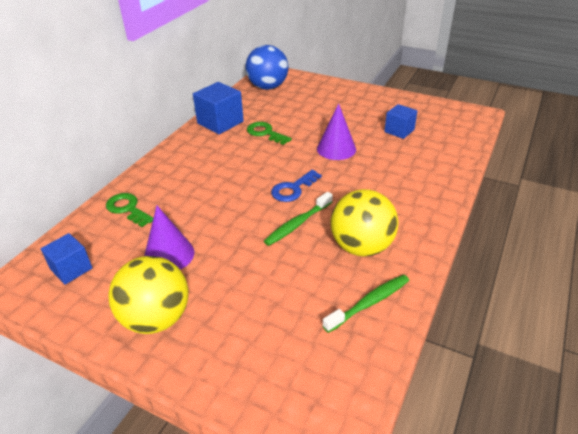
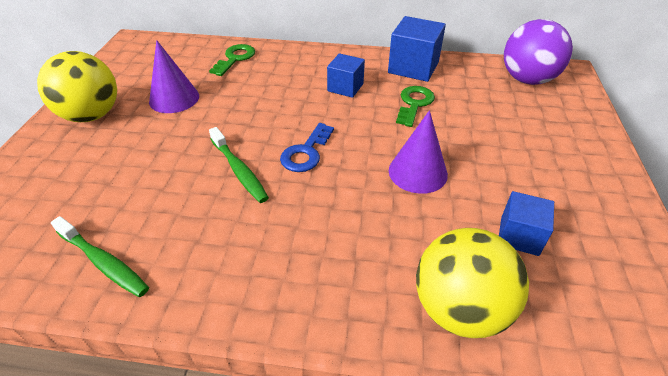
camera: 70 degrees right, 5 degrees up
blue cube [41,233,92,285] -> blue cube moved to [327,53,365,98]
blue ball [246,45,288,90] -> purple ball [504,19,573,85]
green toothbrush [264,192,333,246] -> green toothbrush turned 150 degrees counterclockwise [209,127,269,203]
blue key [271,170,322,202] -> blue key turned 90 degrees counterclockwise [280,123,334,172]
yellow ball [331,189,399,257] -> yellow ball moved to [416,228,529,338]

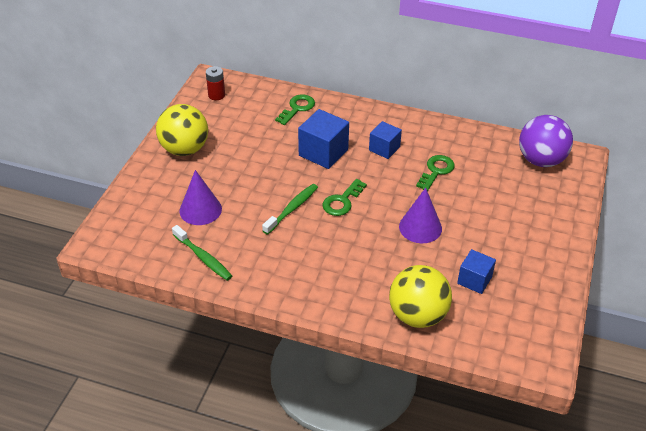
camera: 10 degrees right, 0 degrees up
purple cone [149,40,199,113] -> purple cone moved to [180,170,222,225]
green toothbrush [209,127,269,203] -> green toothbrush turned 120 degrees counterclockwise [262,184,318,235]
blue key [280,123,334,172] -> green key [322,179,367,216]
blue cube [388,16,446,82] -> blue cube moved to [298,109,349,169]
none -> red battery [206,66,225,100]

